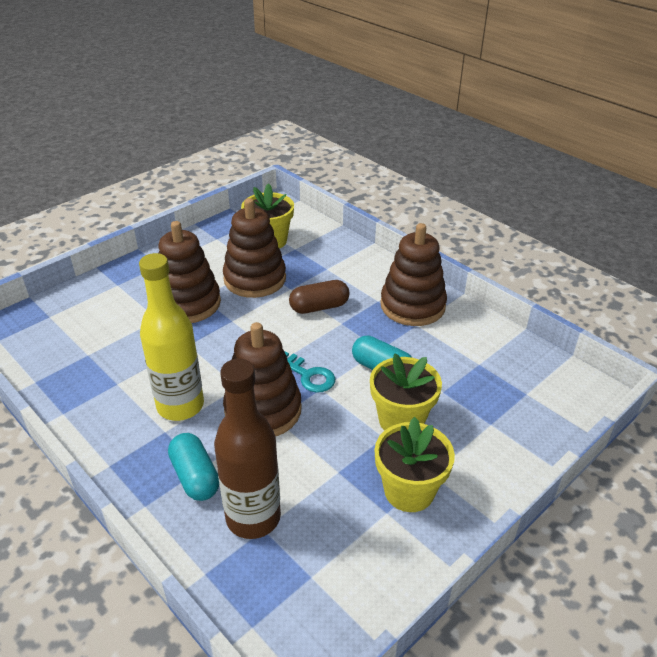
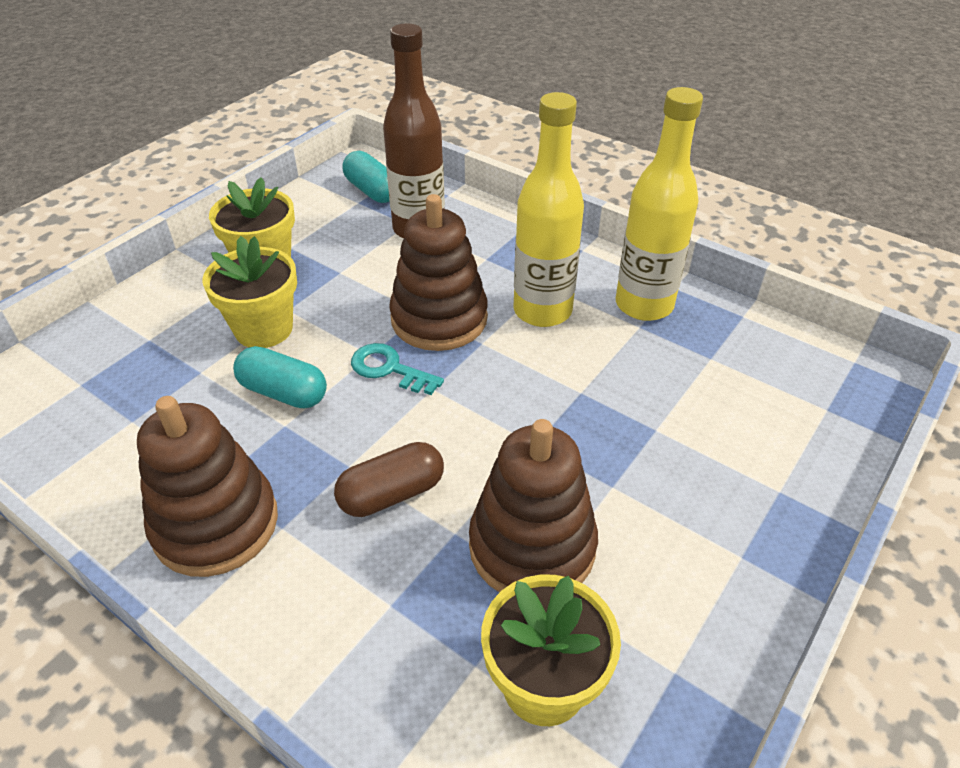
camera: 170 degrees right, 5 degrees up
brown stacking toy [158,221,221,323] -> none
turquoise capsule [168,433,219,501] -> turquoise capsule moved to [343,151,390,203]
none -> yellow bottle [616,87,703,321]

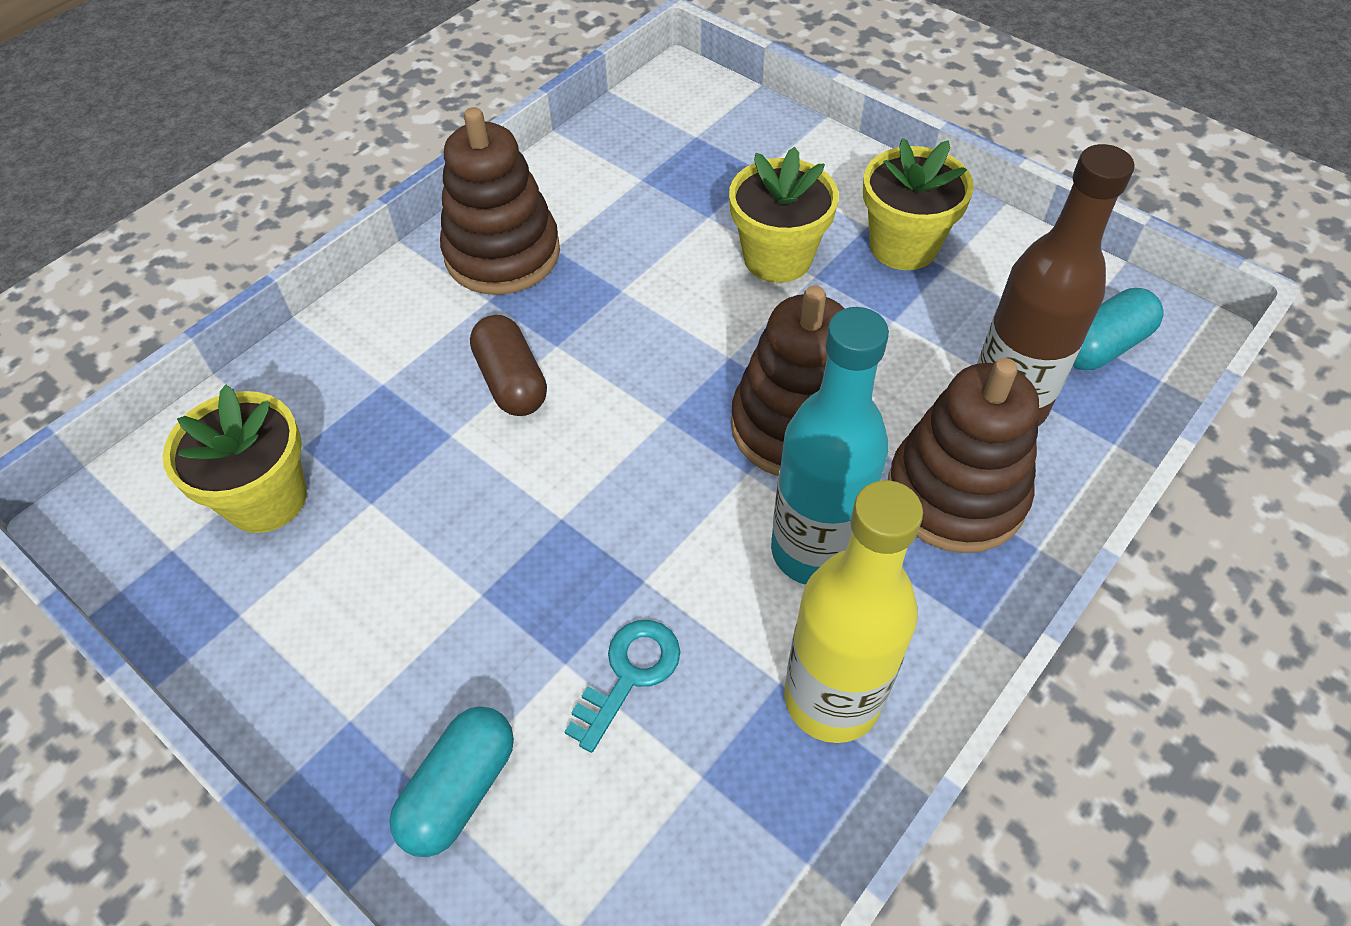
camera: 95 degrees right, 10 degrees up
turquoise capsule [233,346,327,408] -> turquoise capsule moved to [389,706,514,857]
turquoise key [351,343,444,395] -> turquoise key moved to [564,620,680,753]
brown stacking toy [469,419,598,593] -> brown stacking toy moved to [888,358,1039,553]
yellow bottle [514,92,584,327] -> turquoise bottle [771,307,889,585]

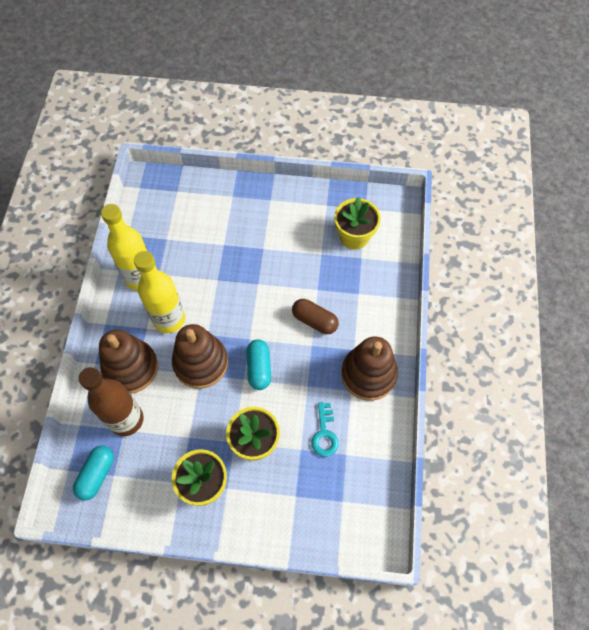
camera: 145 degrees right, 10 degrees up
turquoise capsule [389,706,514,857] -> turquoise capsule moved to [246,339,271,390]
turquoise key [564,620,680,753] -> turquoise key moved to [311,402,339,457]
turquoise bottle [771,307,889,585] -> yellow bottle [134,251,185,333]

